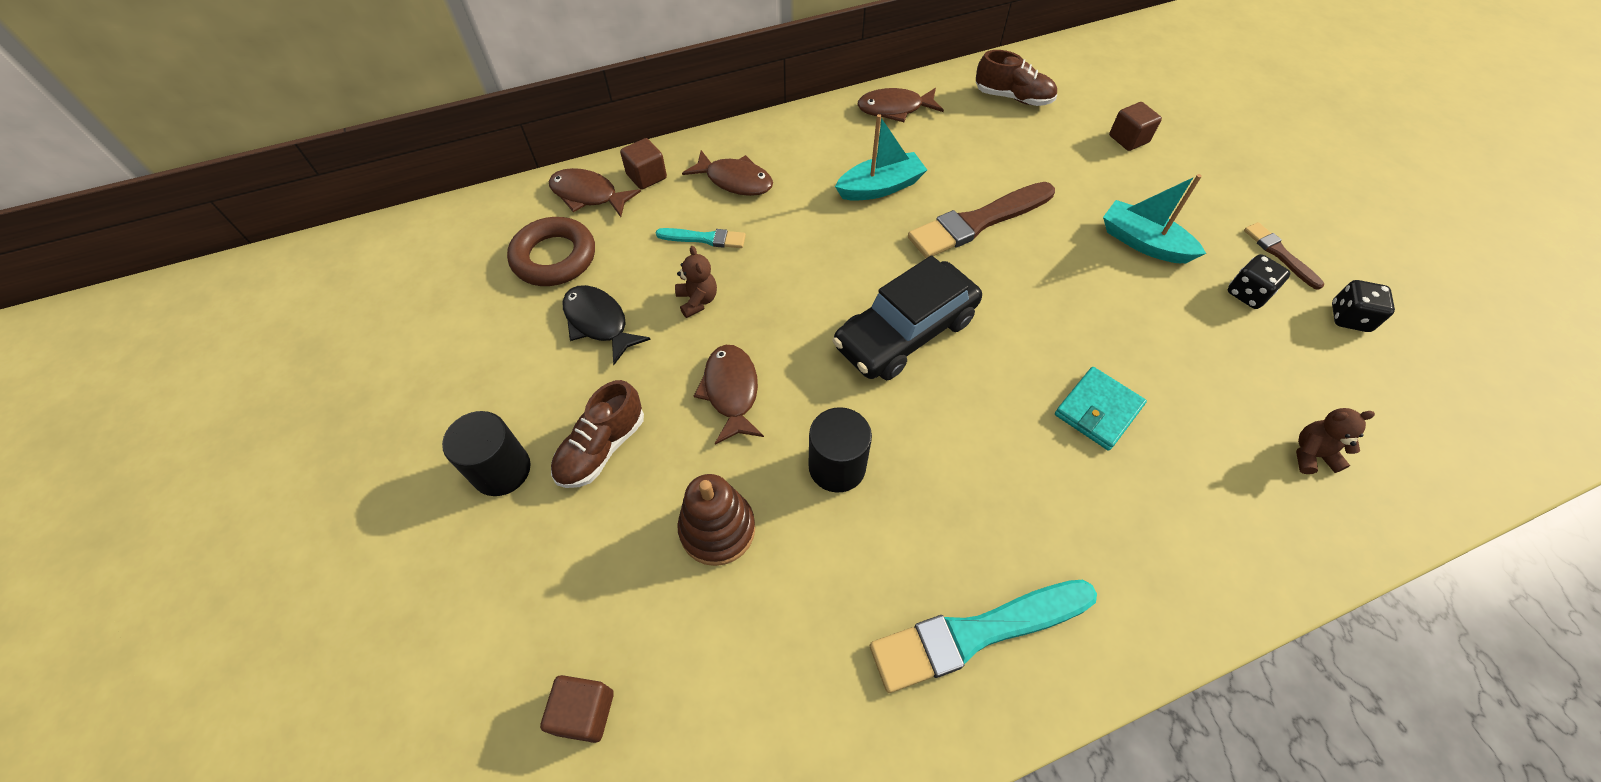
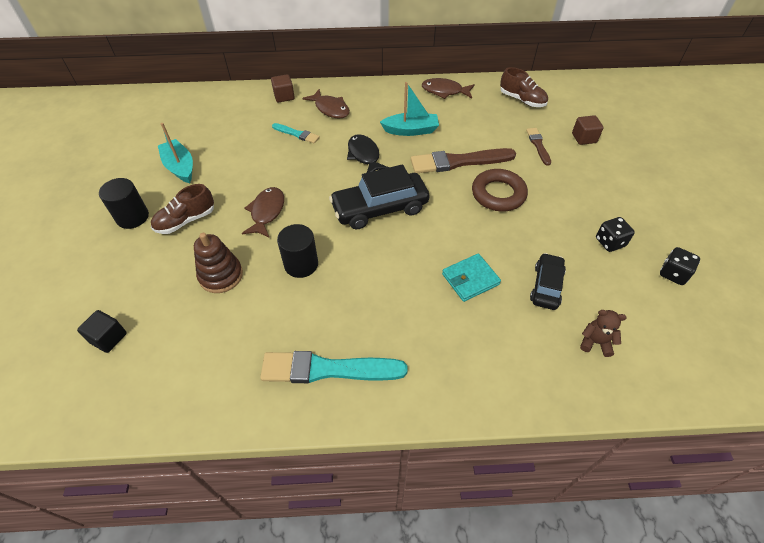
camera: 20 degrees right, 5 degrees down
brown ring [507,217,595,286] -> brown ring moved to [472,169,528,212]
brown cube [540,675,614,743] -> black cube [77,310,127,353]
brown fish [549,168,641,217] -> none
black fish [562,285,651,365] -> black fish moved to [347,134,389,173]
brown teddy bear [675,246,717,318] -> none
turquoise boat [1103,174,1206,263] -> turquoise boat moved to [158,123,193,183]
brown brush [1244,222,1324,290] -> brown brush moved to [526,128,551,166]
none -> black car [530,253,566,310]

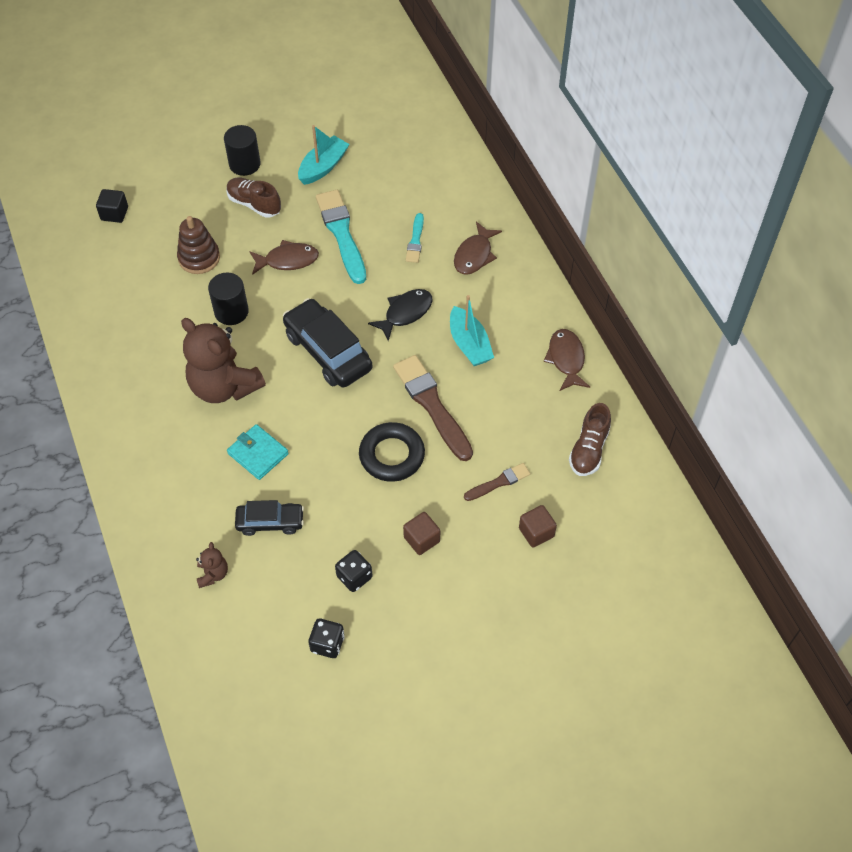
camera: 70 degrees right, 5 degrees up
turquoise brush [260,351,408,383] -> turquoise brush moved to [316,190,366,284]
brown cube [271,74,295,102] -> brown cube moved to [403,512,440,555]
brown ring [472,169,528,212] -> black ring [359,422,425,482]
none -> brown teddy bear [181,318,266,403]

